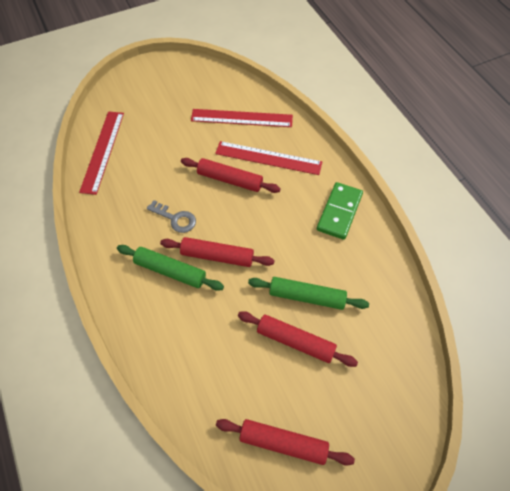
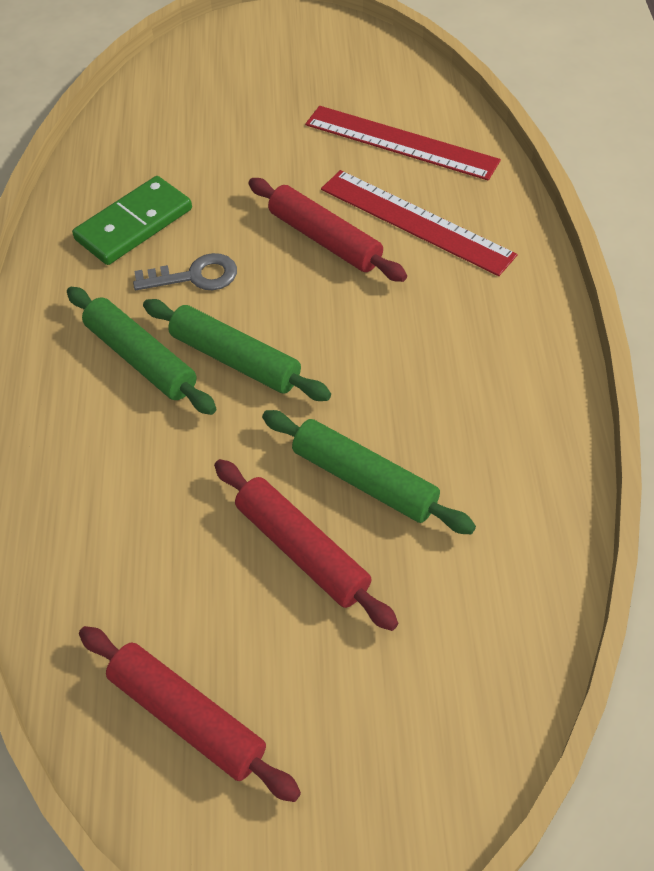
camera: 25 degrees right, 5 degrees down
red ruler [79,111,124,195] -> none
grey key [147,200,196,233] -> grey key turned 60 degrees counterclockwise [133,253,237,290]
red rolling pin [160,237,275,267] -> green rolling pin [143,299,331,401]
green domino [317,182,363,240] -> green domino moved to [72,176,192,265]

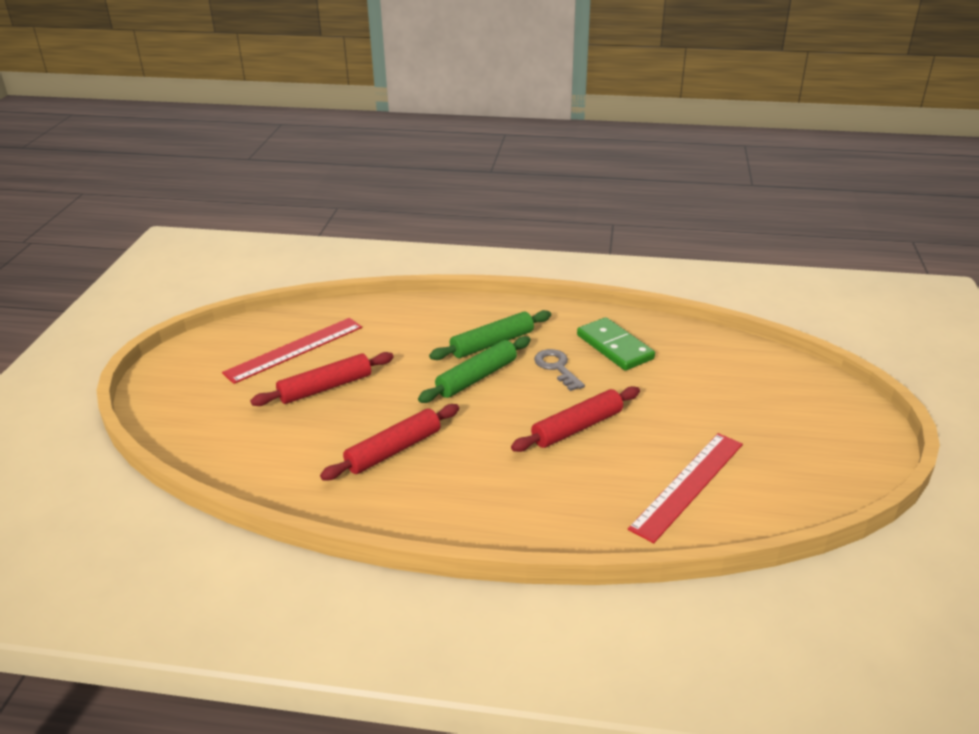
camera: 100 degrees right, 20 degrees down
red rolling pin [79,626,301,802] -> red rolling pin moved to [320,404,459,480]
grey key [133,253,237,290] -> grey key turned 150 degrees clockwise [534,349,585,391]
green rolling pin [262,410,476,534] -> none
red ruler [321,170,517,276] -> red ruler moved to [222,318,362,384]

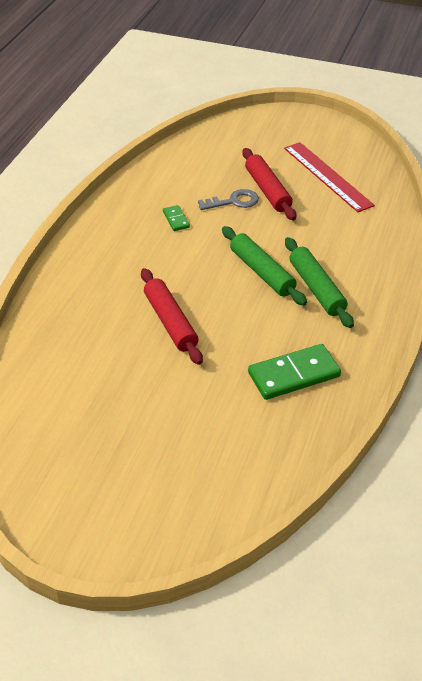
camera: 100 degrees right, 10 degrees up
red rolling pin [320,404,459,480] -> green domino [163,205,190,231]
grey key [534,349,585,391] -> grey key moved to [198,189,259,210]
red ruler [628,433,743,543] -> none

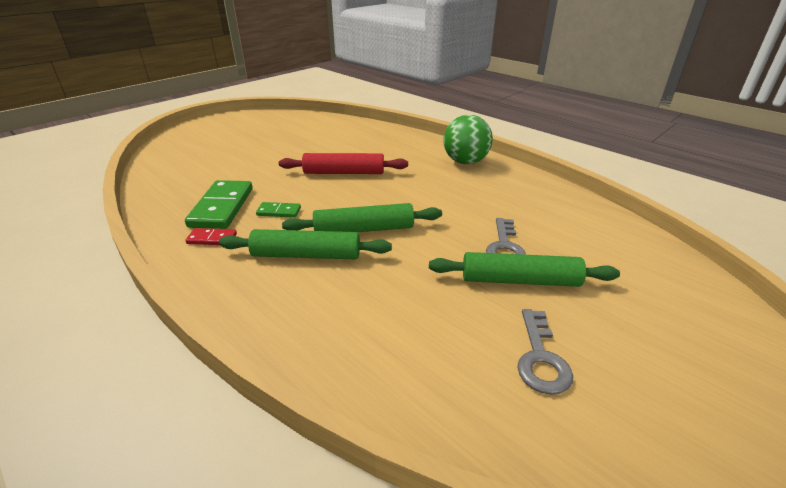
camera: 115 degrees right, 10 degrees down
green domino [163,205,190,231] -> green domino moved to [256,202,301,218]
red rolling pin [242,148,296,220] -> green rolling pin [429,252,620,287]
red ruler [284,142,375,212] -> grey key [517,309,573,395]
none -> red domino [185,228,237,245]
none -> green ball [443,115,493,164]

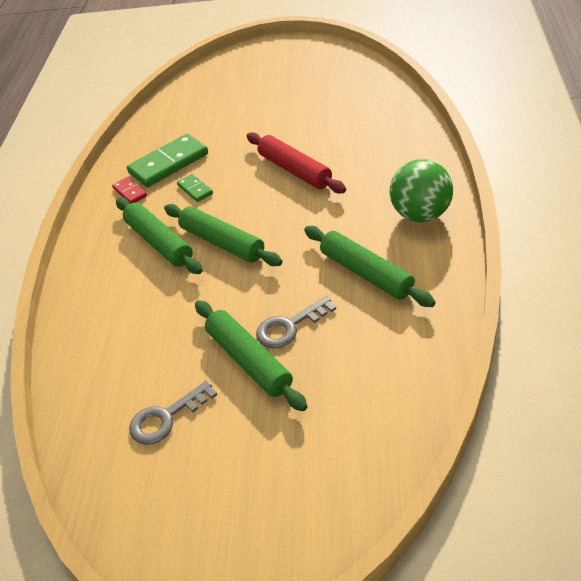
camera: 55 degrees right, 10 degrees up
none -> green rolling pin [304,226,436,307]

